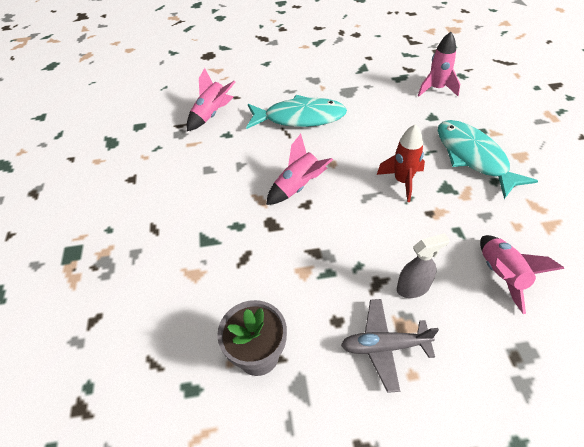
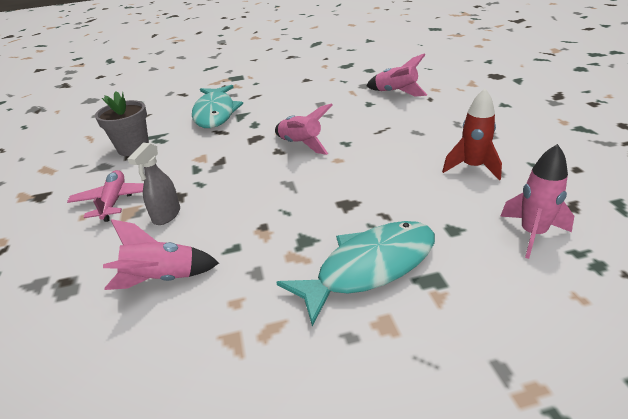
camera: 85 degrees right, 15 degrees down
turquoise fish [246,95,347,129] -> turquoise fish moved to [192,85,243,128]
grey plane [341,299,439,393] -> pink plane [67,170,144,222]
red rocket [377,124,425,202] -> red rocket moved to [442,89,502,180]
grey spray bottle [397,233,450,298] -> grey spray bottle turned 45 degrees clockwise [127,143,180,225]

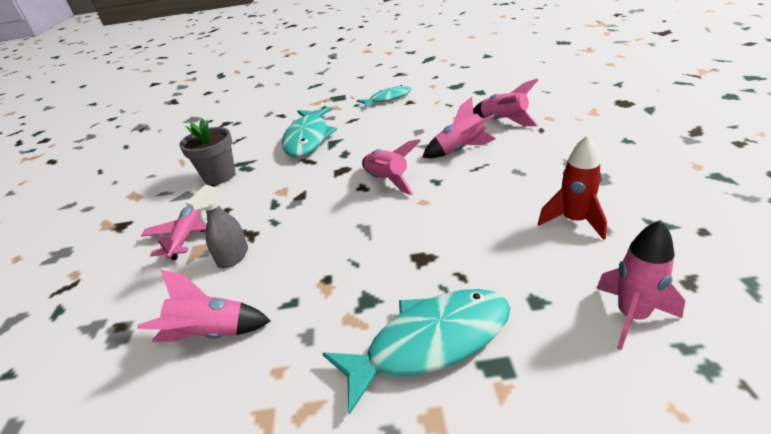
camera: 10 degrees right, 0 degrees up
none -> turquoise fish [357,85,411,108]
none -> pink rocket [422,97,496,158]

